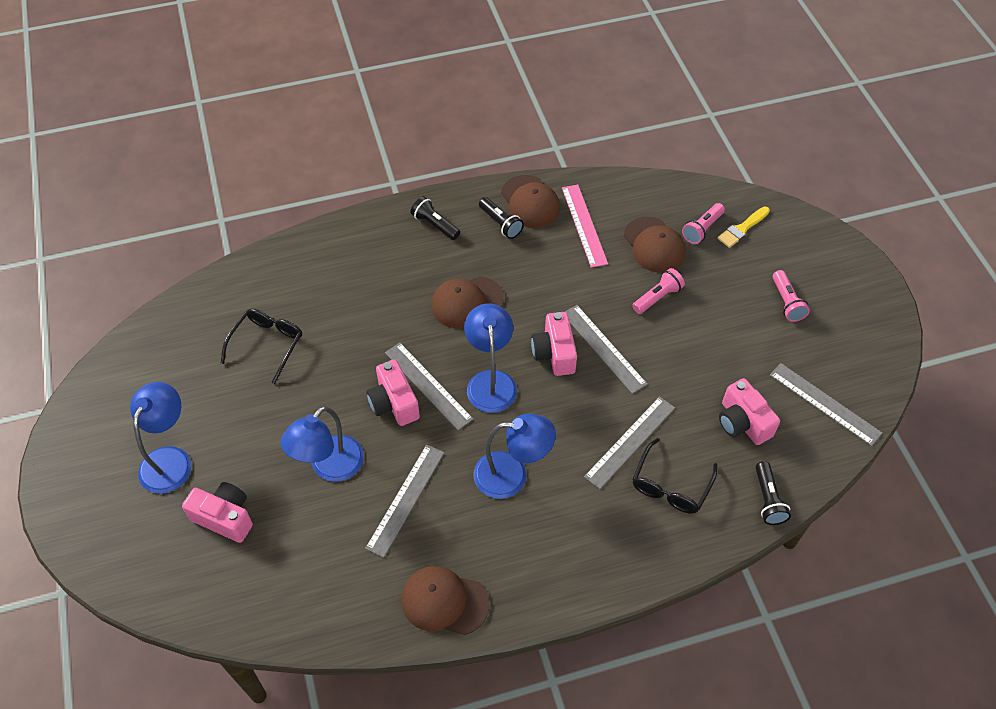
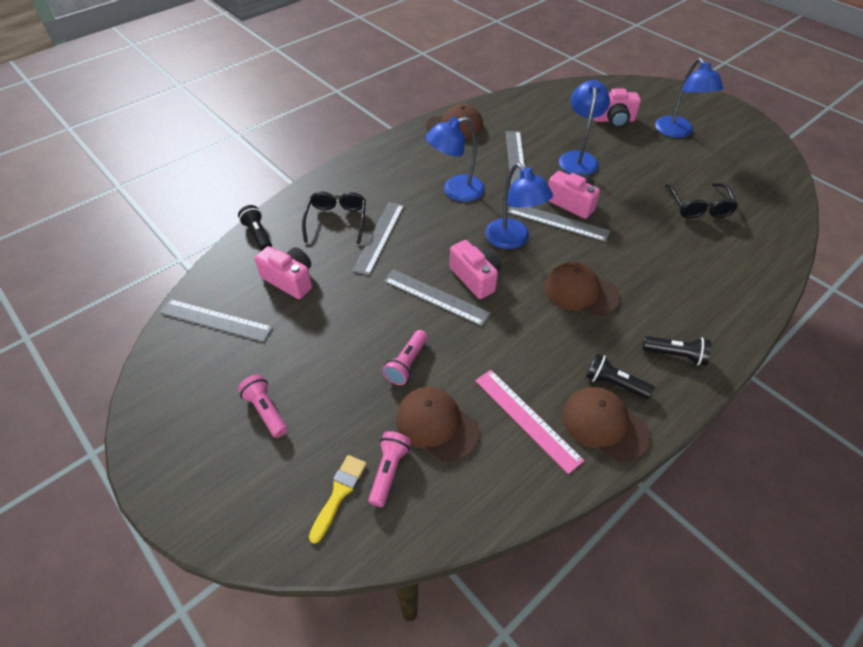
camera: 155 degrees right, 5 degrees down
brown cap [431,276,504,328] -> brown cap turned 105 degrees counterclockwise [544,262,620,316]

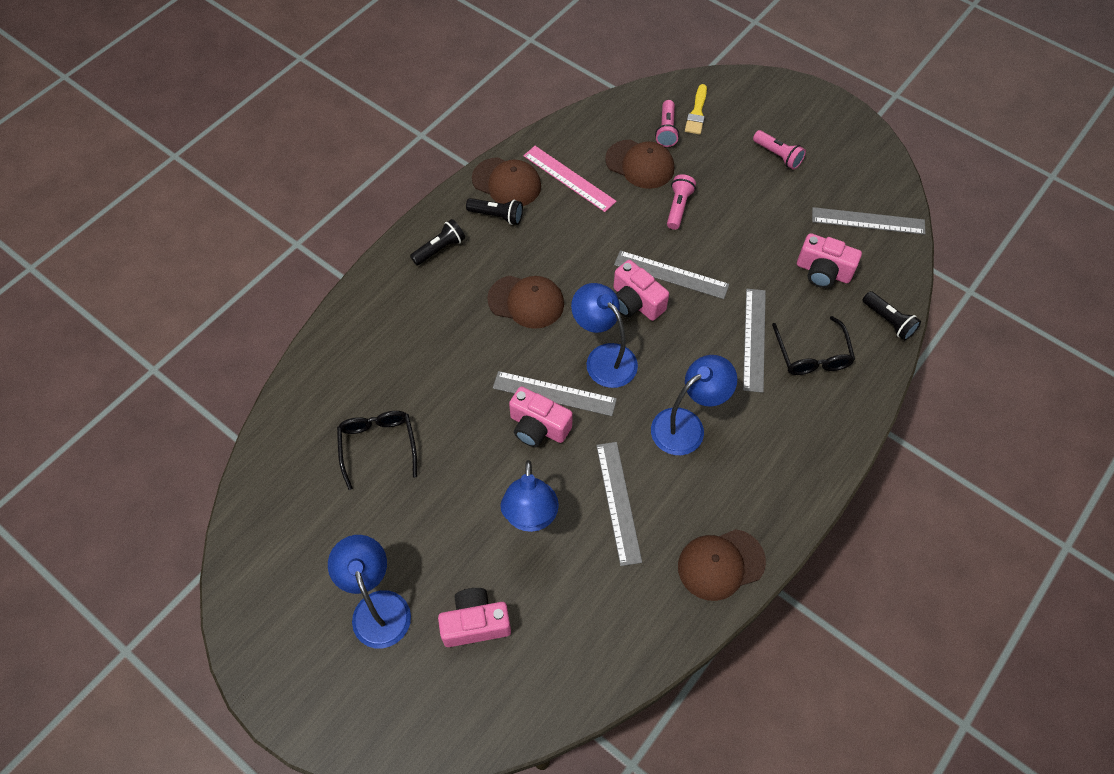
camera: 170 degrees right, 10 degrees up
black flashlight [642,336,711,366] -> black flashlight turned 135 degrees clockwise [410,219,465,266]

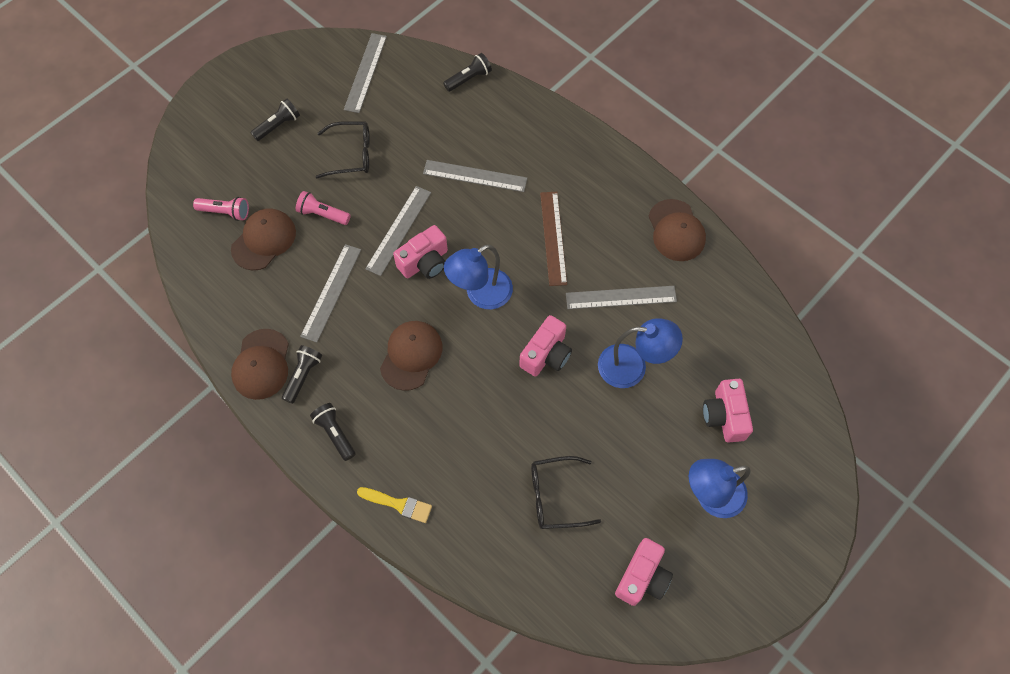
camera: 85 degrees left, 5 degrees up
brown cap [472,157,541,206] -> brown cap turned 150 degrees clockwise [231,329,289,400]
grey ruler [493,371,617,416] -> grey ruler moved to [300,244,361,343]
pink ruler [523,146,617,212] -> none
blue lamp [651,355,737,455] -> brown ruler [540,192,567,286]
yellow brush [685,84,707,135] -> yellow brush moved to [357,487,432,523]
pink flashlight [753,130,806,170] -> black flashlight [250,98,300,141]
black glasses [772,316,855,375] -> black glasses moved to [316,121,370,178]
pink camera [797,233,862,288] -> pink camera moved to [615,538,673,606]

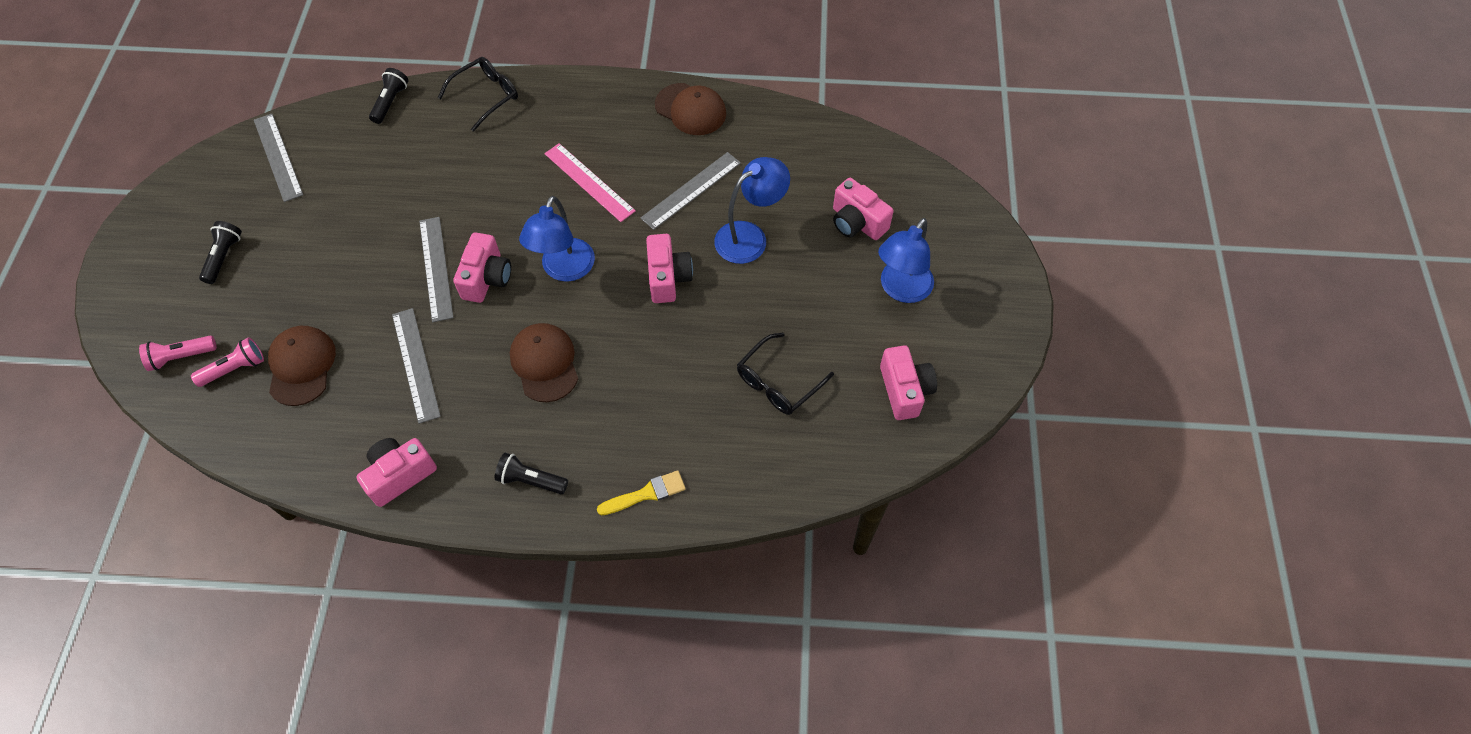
camera: 40 degrees left, 5 degrees down
brown cap [231,329,289,400] -> pink camera [357,438,437,507]
black flashlight [282,345,322,404] -> none
pink flashlight [296,191,351,225] -> pink flashlight moved to [139,336,217,371]
black glasses [316,121,370,178] -> black glasses moved to [438,57,518,132]
grey ruler [423,160,527,192] -> none
brown ruler [540,192,567,286] -> pink ruler [544,143,636,222]

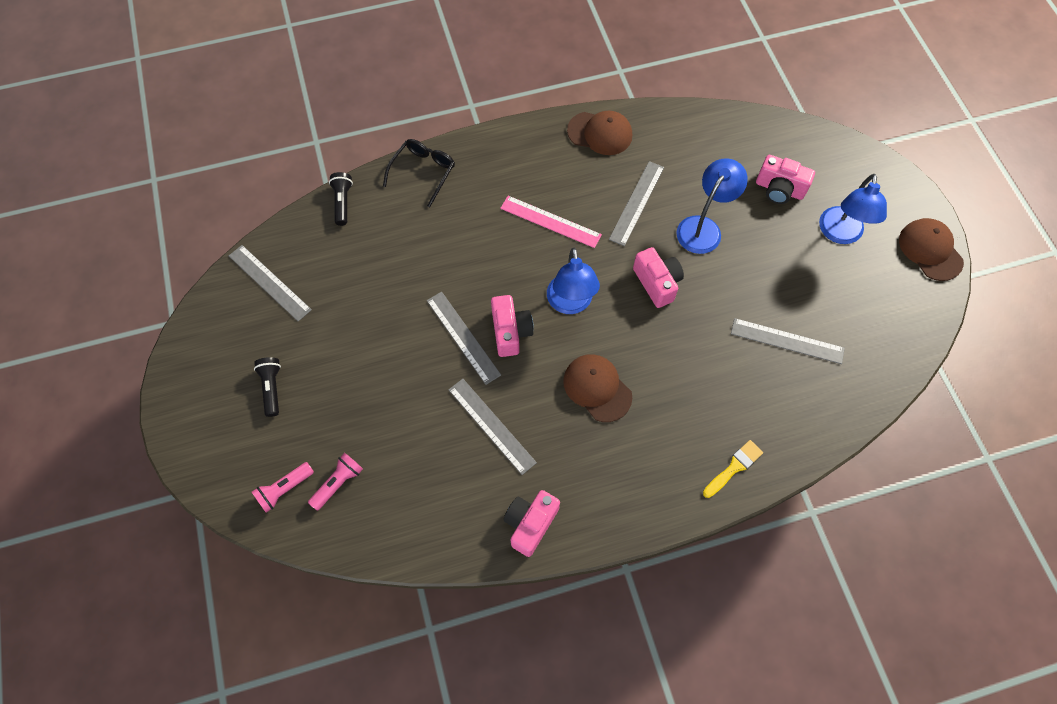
camera: 20 degrees left, 5 degrees up
brown cap [268,326,336,406] -> brown cap moved to [899,218,964,281]
black flashlight [495,453,568,494] -> none
black glasses [737,333,834,415] -> grey ruler [731,318,845,364]
pink camera [880,345,937,420] -> none

